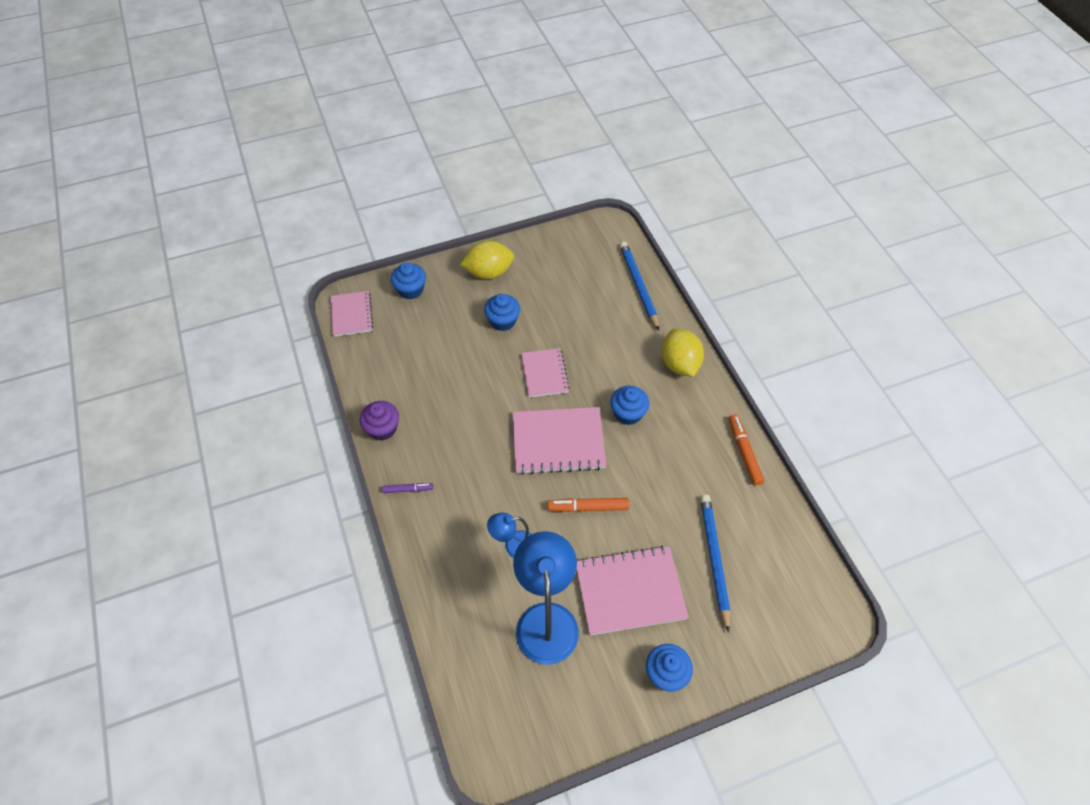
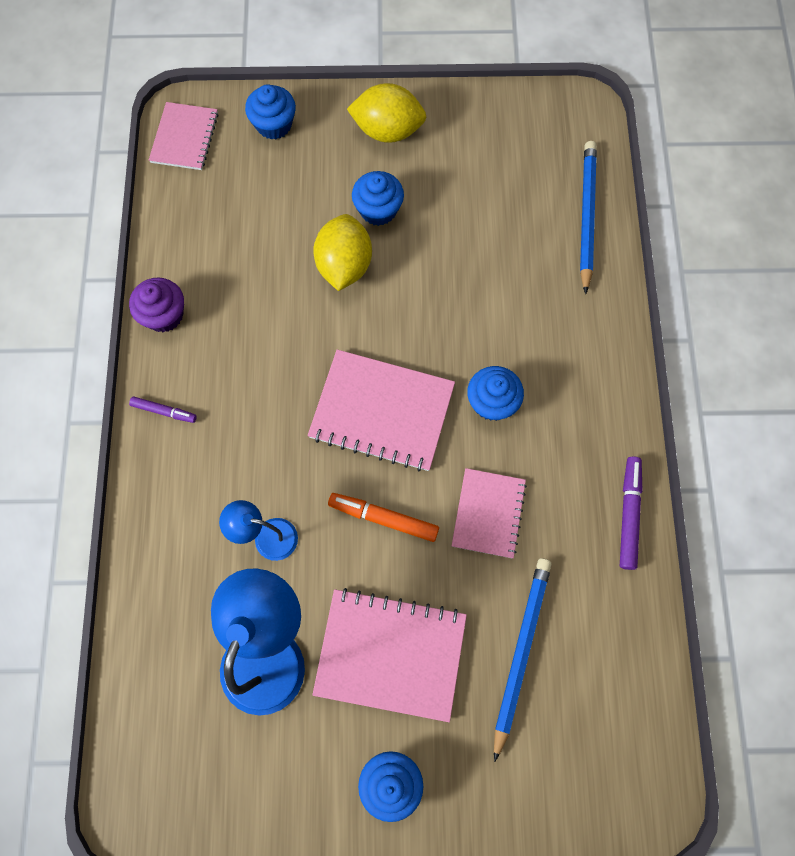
camera: 20 degrees right, 15 degrees up
pink notebook [521,348,570,398] -> pink notebook moved to [452,468,527,558]
yellow lemon [662,329,704,377] -> yellow lemon moved to [313,214,372,291]
orange marker [729,414,764,485] -> purple marker [620,456,643,570]

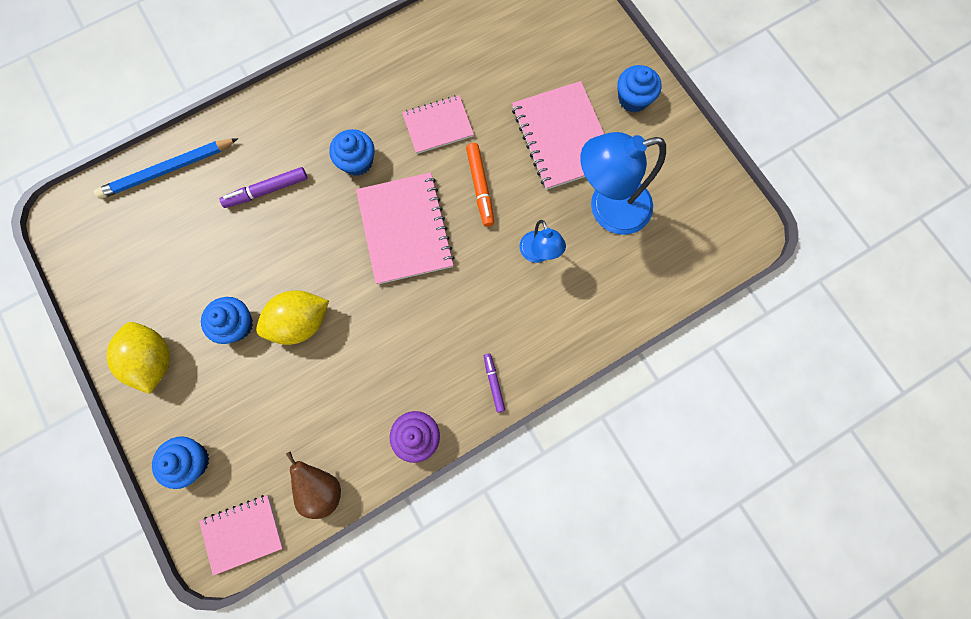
camera: 120 degrees left, 5 degrees up
blue pencil [494,558,552,762] -> none
purple marker [620,456,643,570] -> purple marker moved to [219,167,308,208]
none -> brown pear [286,451,341,519]

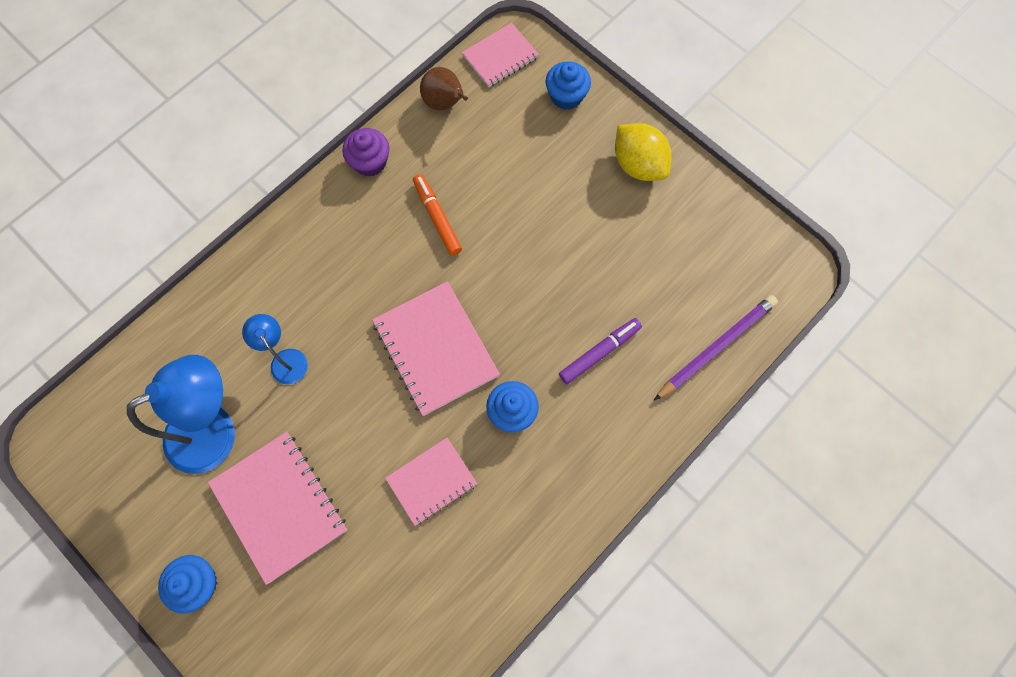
camera: 165 degrees right, 5 degrees down
blue pencil [94,138,238,199] -> purple pencil [654,295,778,400]
blue cupcake [201,297,253,344] -> none
yellow lemon [256,291,329,345] -> none
orange marker [466,143,494,227] -> orange marker moved to [413,174,462,256]
purple marker [484,353,505,412] -> none

